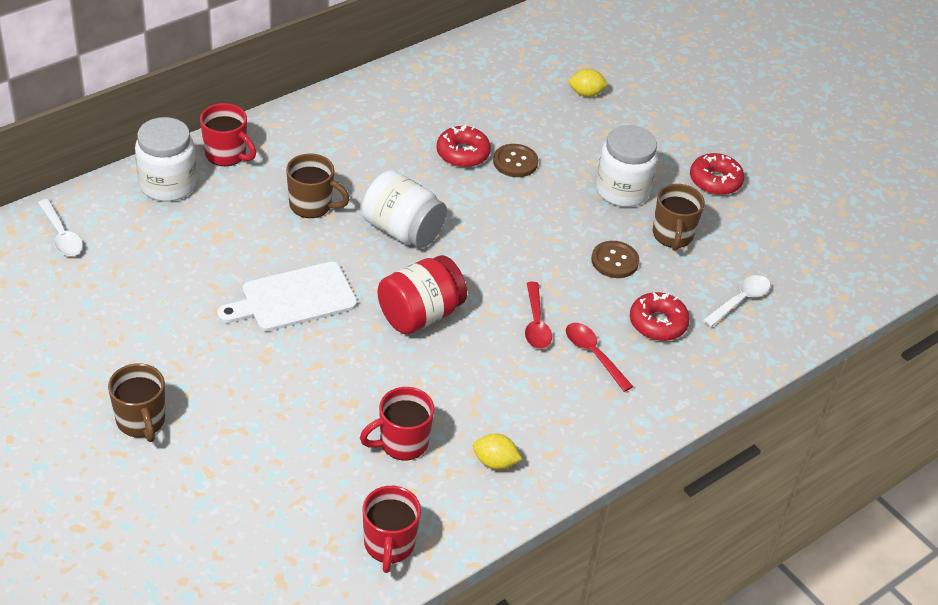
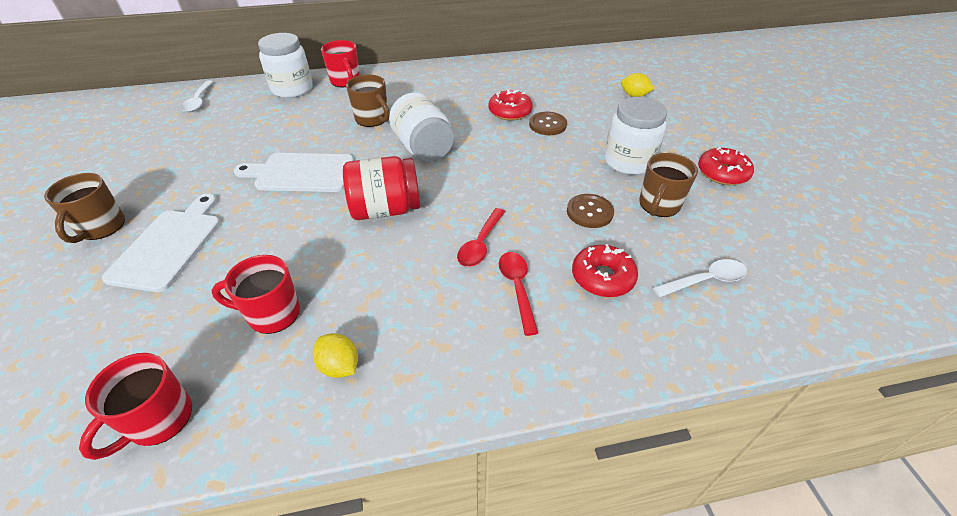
camera: 30 degrees right, 0 degrees up
none -> white cutting board [102,194,220,292]

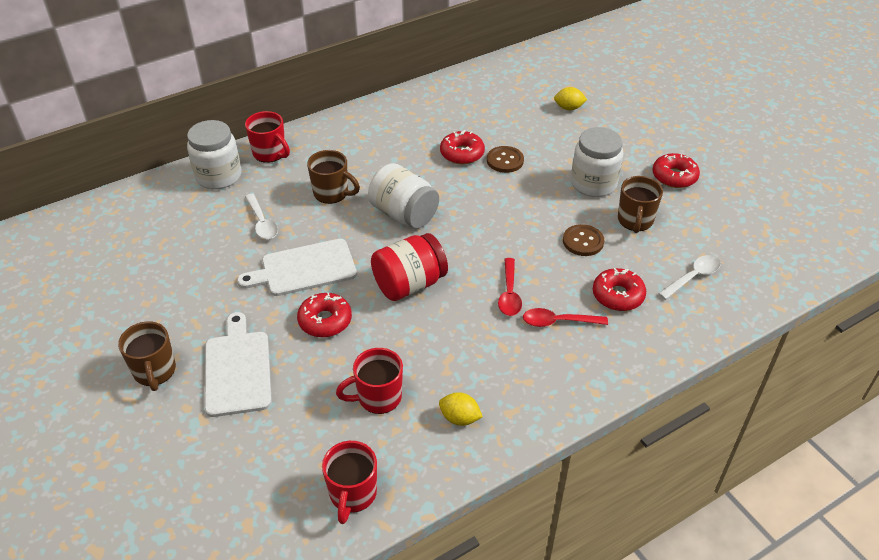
camera: 20 degrees left, 0 degrees up
white spoon [181,81,213,112] -> white spoon moved to [245,194,278,239]
red spoon [499,252,538,336] -> red spoon turned 60 degrees counterclockwise [523,308,608,327]
none -> red donut [297,293,352,337]

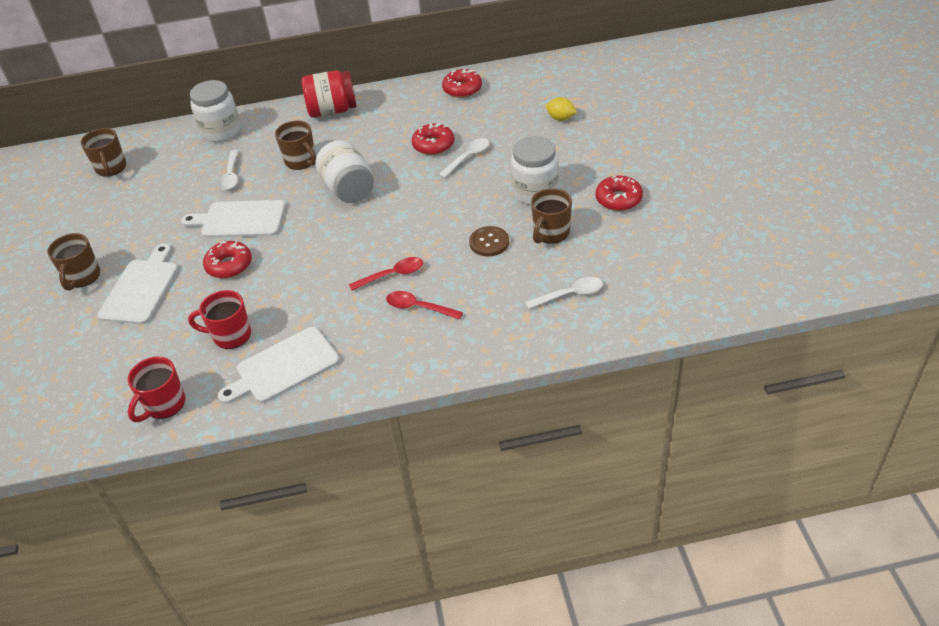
camera: 25 degrees right, 0 degrees up
red mug [245,111,290,163] -> none
red jar [371,233,448,301] -> red jar moved to [301,70,357,118]
yellow lemon [439,392,483,426] -> white cutting board [217,327,340,404]
brown button [487,146,524,173] -> white spoon [438,138,489,178]
red spoon [498,258,522,316] -> red spoon turned 135 degrees counterclockwise [349,257,423,291]
red donut [593,268,646,311] -> red donut moved to [442,68,482,98]
none -> brown mug [81,128,126,177]

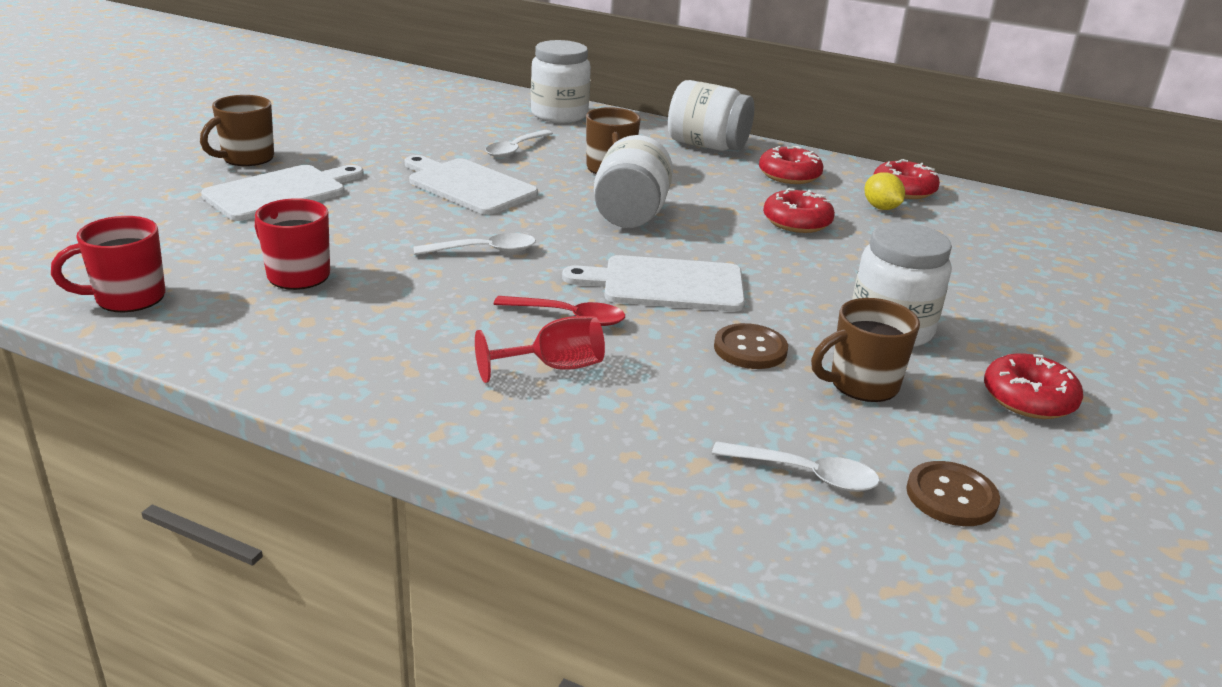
camera: 30 degrees right, 15 degrees down
brown mug [81,128,126,177] -> none
red donut [203,241,252,278] -> red donut moved to [759,146,823,184]
white cutting board [217,327,340,404] -> white cutting board moved to [562,255,745,311]
red jar [301,70,357,118] -> white jar [668,80,754,151]
red spoon [386,291,463,320] -> red goblet [475,316,605,383]
white spoon [438,138,489,178] -> white spoon moved to [413,233,536,255]
yellow lemon [546,97,577,121] -> yellow lemon moved to [864,172,905,210]
none -> brown button [906,461,1000,526]

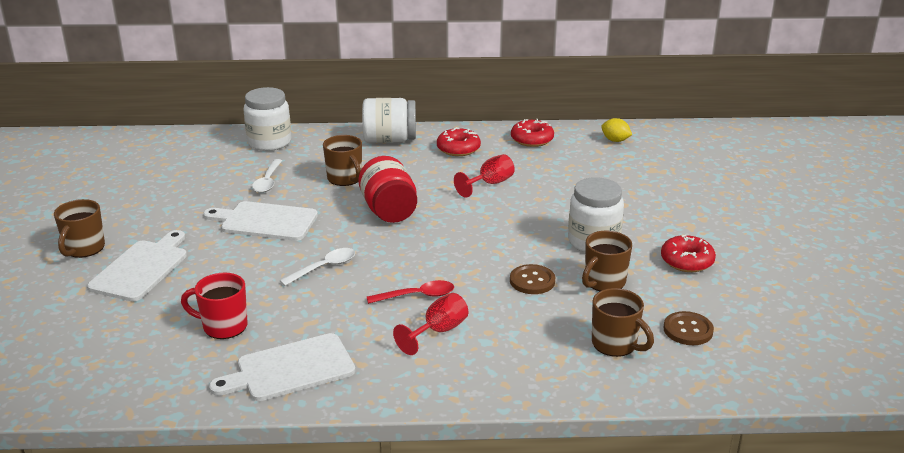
camera: 25 degrees left, 0 degrees up
red mug [51,216,165,312] -> none
white cutting board [562,255,745,311] -> white cutting board moved to [209,333,355,401]
white jar [594,135,673,228] -> red jar [358,156,417,223]
white spoon [712,441,880,492] -> brown mug [592,288,654,357]
red donut [763,188,835,233] -> red goblet [454,154,515,198]
yellow lemon [864,172,905,210] -> yellow lemon moved to [601,118,632,142]

